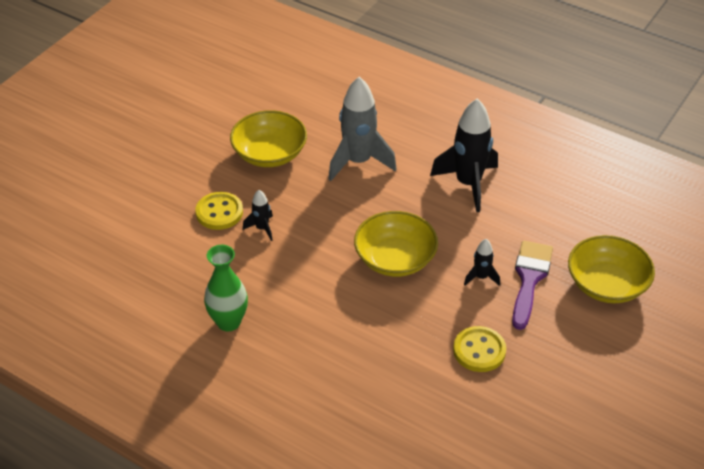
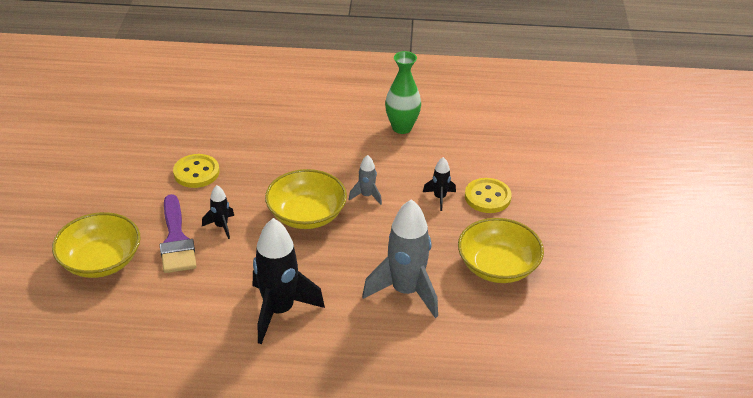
camera: 150 degrees right, 5 degrees down
none -> grey rocket [349,155,382,205]

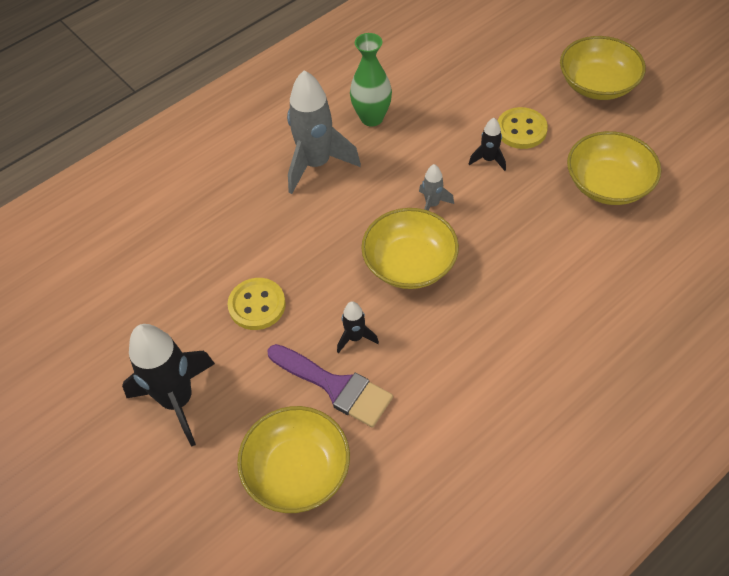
camera: 40 degrees left, 15 degrees up
black rocket [253,218,325,344] -> black rocket moved to [122,324,215,447]
grey rocket [362,199,438,318] -> grey rocket moved to [287,70,361,194]
none -> yellow bowl [560,36,646,100]

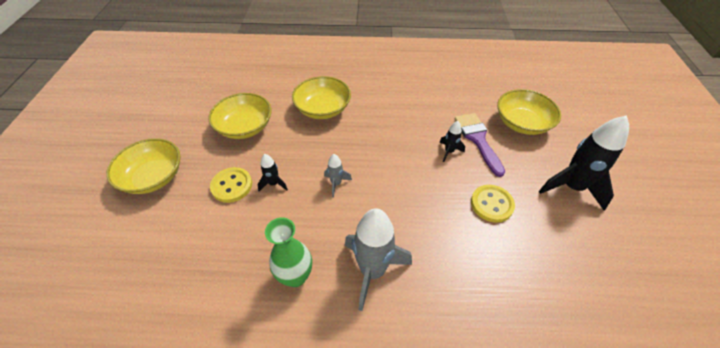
camera: 140 degrees left, 5 degrees down
yellow bowl [361,208,459,289] -> yellow bowl moved to [292,76,351,119]

